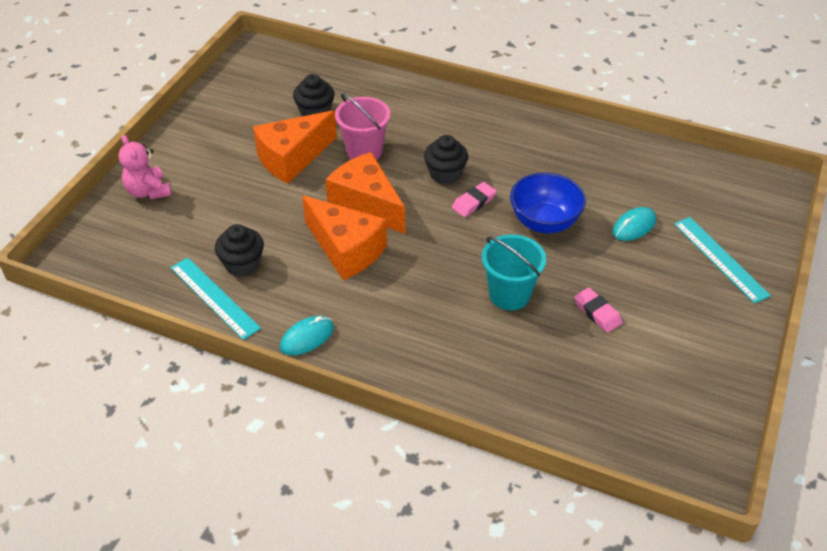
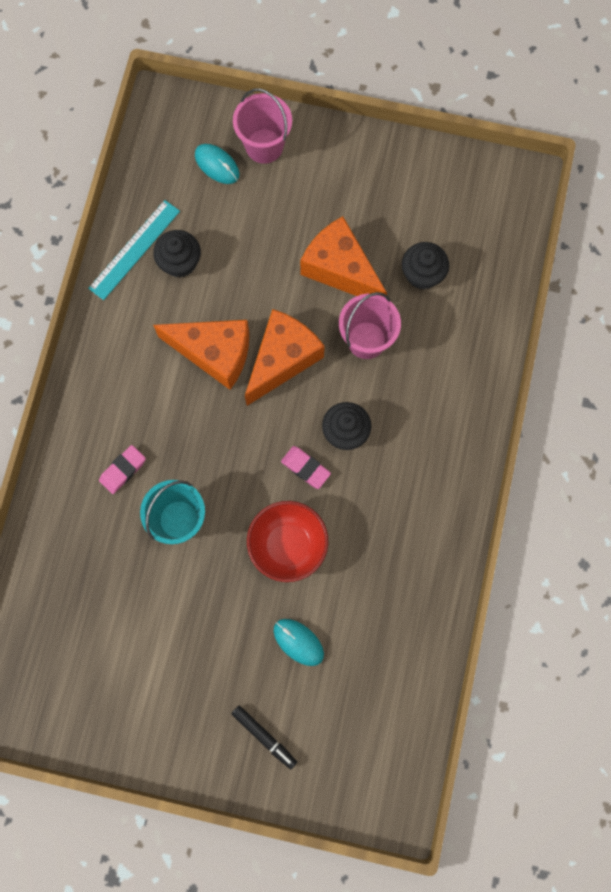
camera: 80 degrees right, 30 degrees up
pink teddy bear [118,135,172,200] -> pink bucket [233,88,292,164]
turquoise mouse [280,316,334,355] -> turquoise mouse moved to [195,144,239,184]
orange cheese [302,195,387,280] -> orange cheese turned 105 degrees counterclockwise [153,320,249,390]
blue bowl [510,173,586,233] -> red bowl [247,501,328,582]
pink eraser [574,287,622,333] -> pink eraser moved to [99,445,146,494]
turquoise ruler [674,217,771,304] -> black marker [231,706,297,769]

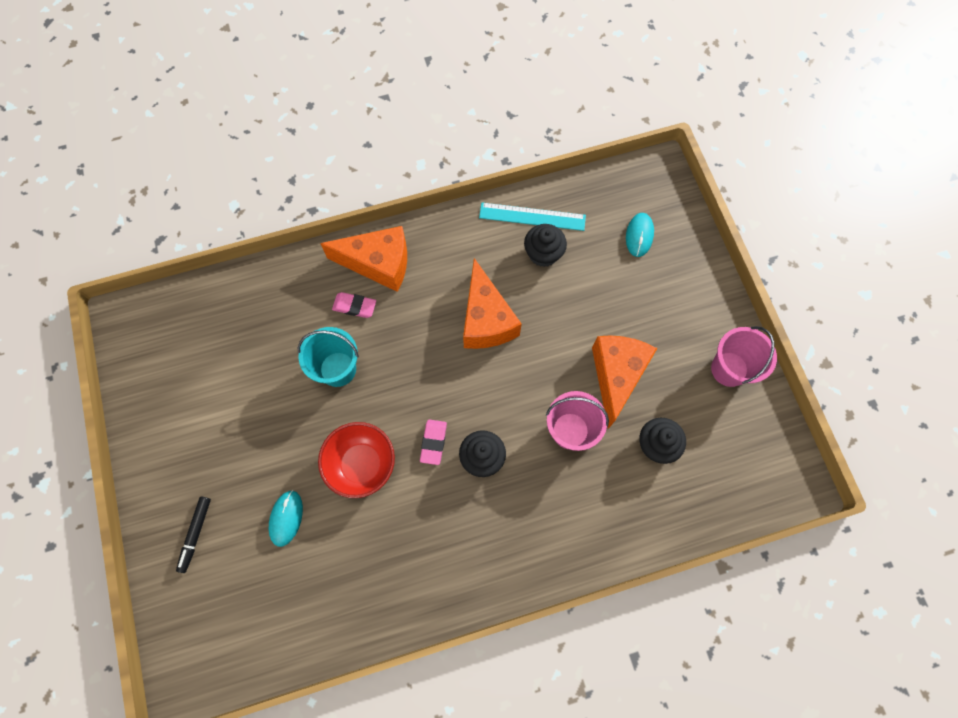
camera: 60 degrees right, 5 degrees down
pink bucket [233,88,292,164] -> pink bucket moved to [711,326,777,387]
orange cheese [245,309,325,406] -> orange cheese moved to [320,226,407,292]

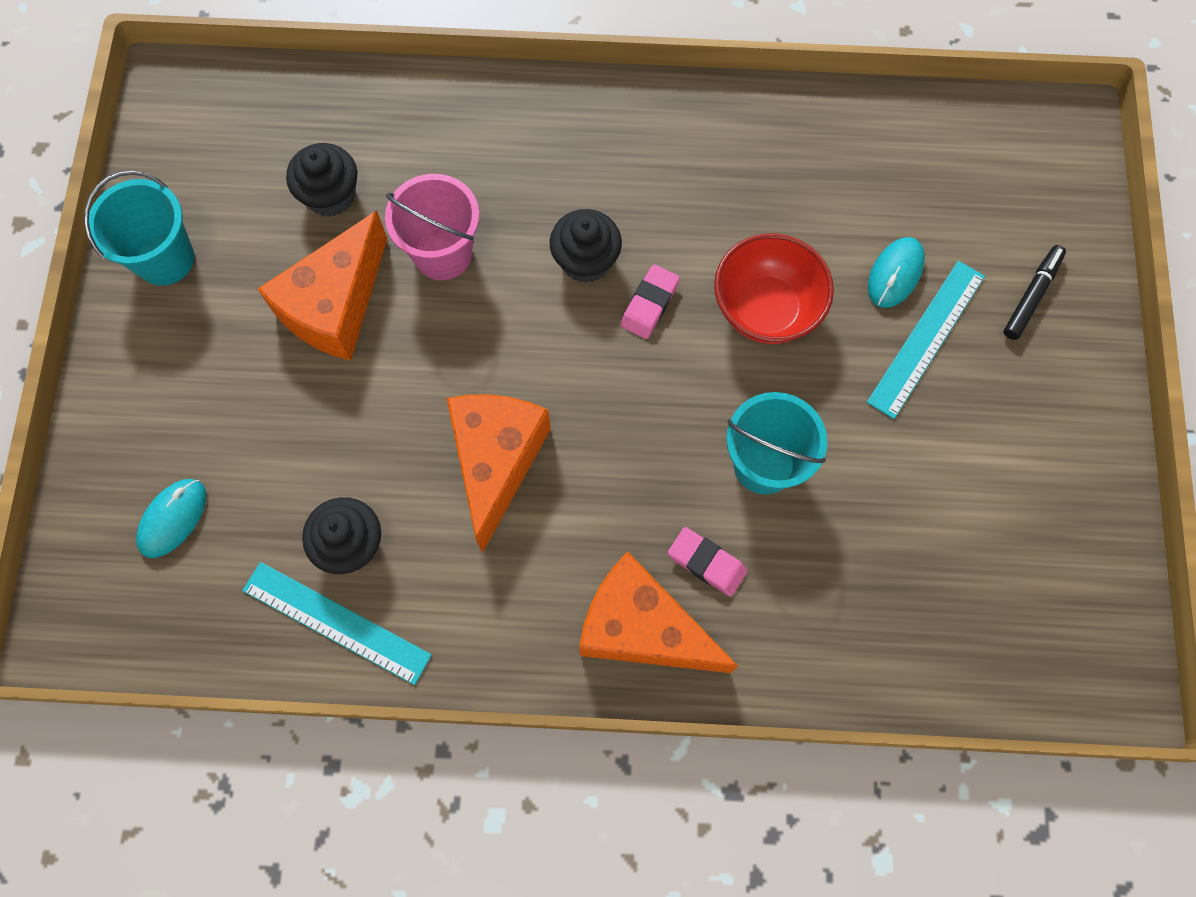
camera: 160 degrees left, 0 degrees up
pink bucket [711,326,777,387] -> turquoise bucket [84,170,194,286]
none -> turquoise ruler [867,261,985,419]

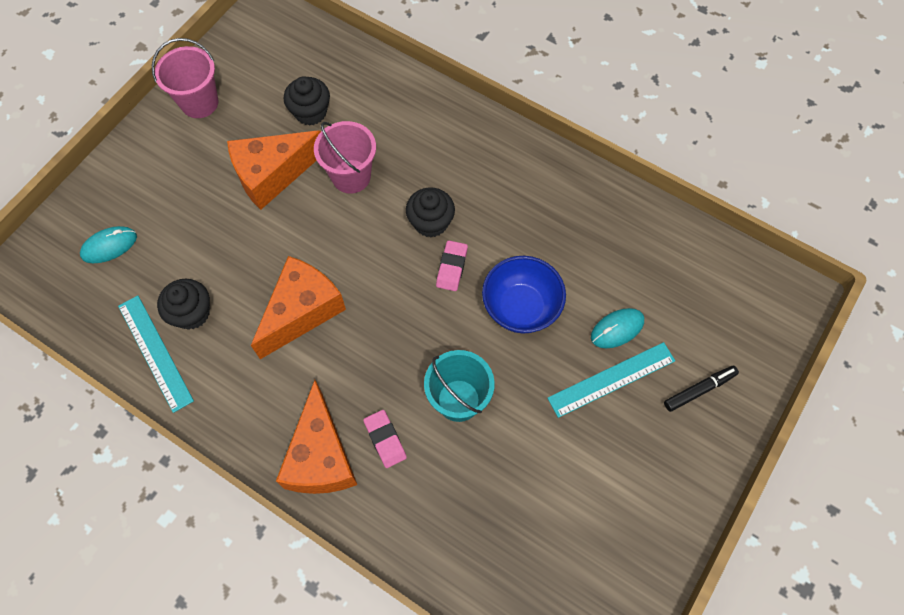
camera: 30 degrees right, 5 degrees down
turquoise bucket [84,170,194,286] -> pink bucket [152,38,218,118]
orange cheese [579,552,738,673] -> orange cheese turned 150 degrees counterclockwise [276,380,357,494]
pink eraser [620,264,680,339] -> pink eraser turned 45 degrees counterclockwise [436,240,468,291]
red bowl [714,233,834,344] -> blue bowl [482,256,566,333]

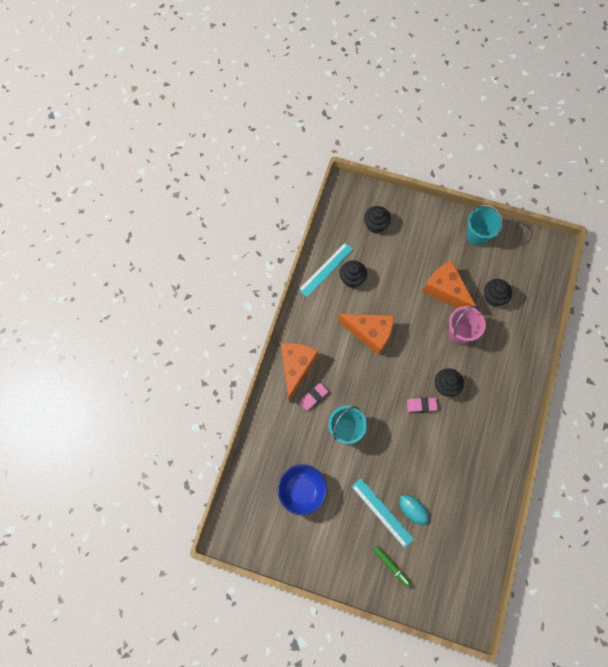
camera: 75 degrees right, 5 degrees up
turquoise mouse [80,226,137,263] -> black cupcake [364,206,391,233]
pink bucket [152,38,218,118] -> turquoise bucket [466,204,503,246]
orange cheese [276,380,357,494] -> orange cheese turned 120 degrees clockwise [281,343,318,402]
blue bowl [482,256,566,333] -> blue bowl moved to [277,464,327,515]
black marker [664,365,739,412] -> green marker [373,545,411,588]

